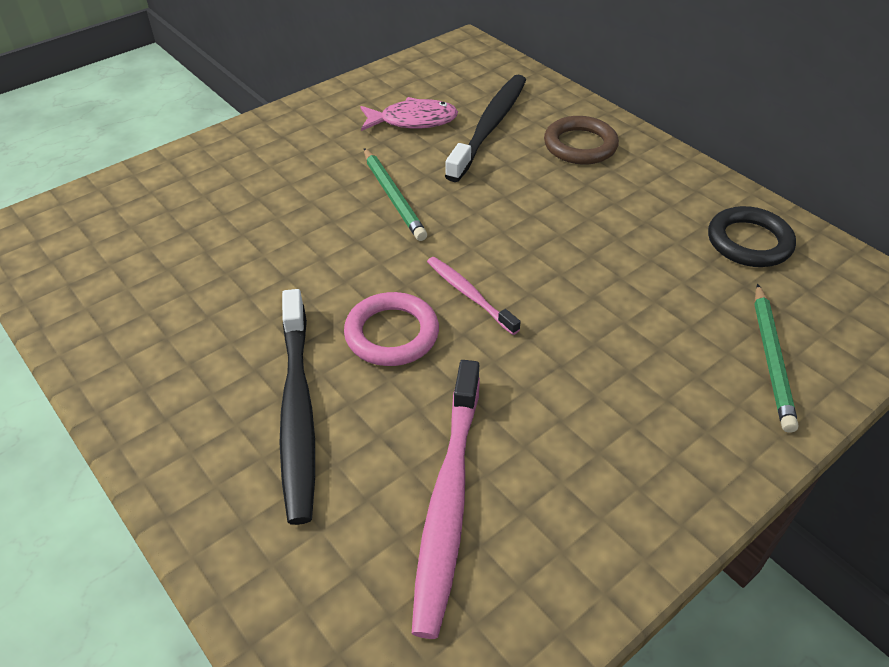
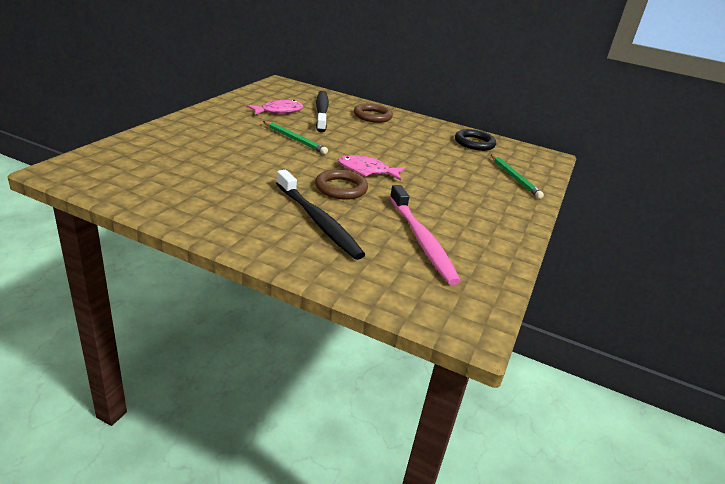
camera: 30 degrees left, 15 degrees down
pink ring [344,292,439,366] -> brown ring [315,169,368,200]
pink toothbrush [427,257,521,335] -> pink fish [338,155,405,180]

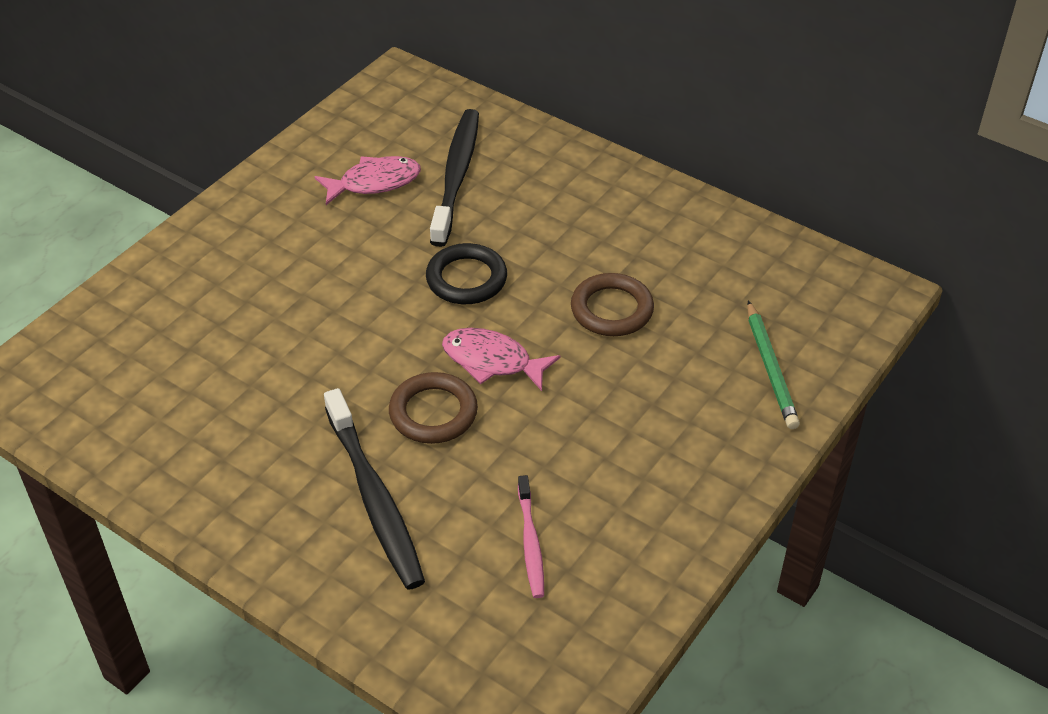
camera: 15 degrees right, 15 degrees up
green pencil [263,121,328,154] -> none
brown ring [354,103,393,123] -> brown ring moved to [571,273,654,336]
pink toothbrush [390,185,461,285] -> pink toothbrush [518,475,544,598], size x0.55
black ring [455,129,496,151] -> black ring moved to [426,243,507,304]

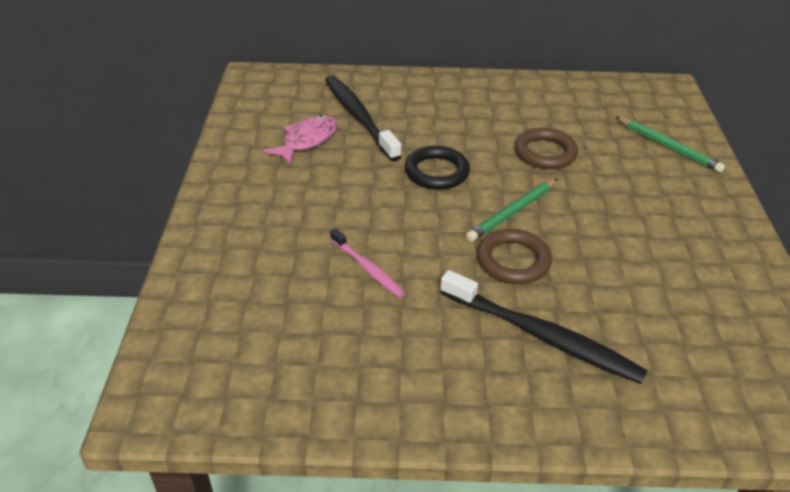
camera: 35 degrees left, 5 degrees down
pink fish [442,328,560,391] -> green pencil [466,179,558,242]
pink toothbrush [518,475,544,598] -> pink toothbrush moved to [330,228,405,298]

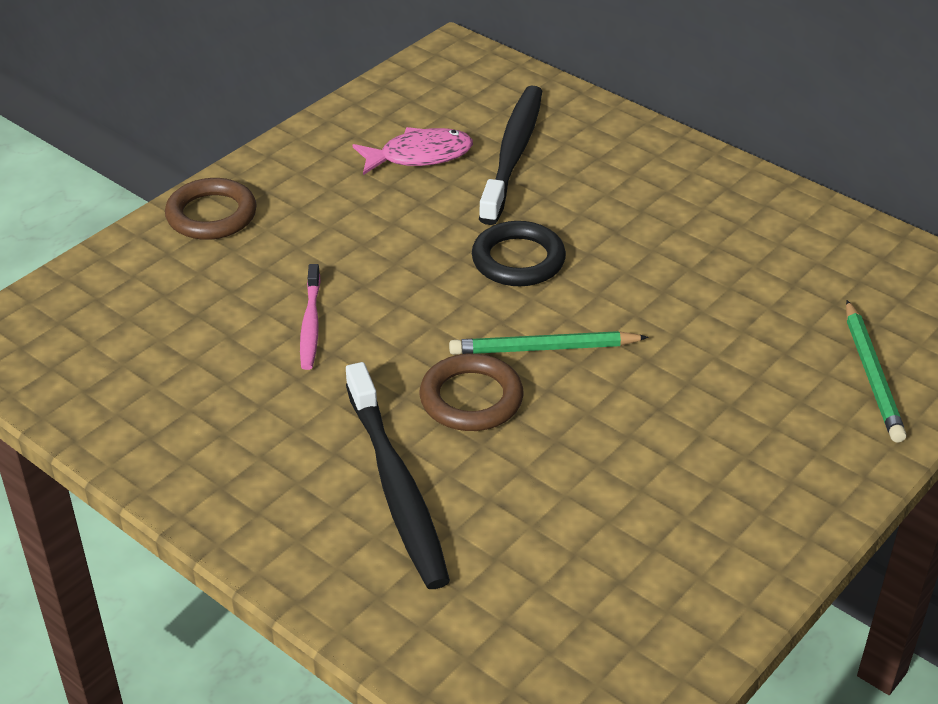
camera: 40 degrees right, 0 degrees up
brown ring [515,128,578,169] -> brown ring moved to [165,178,257,240]

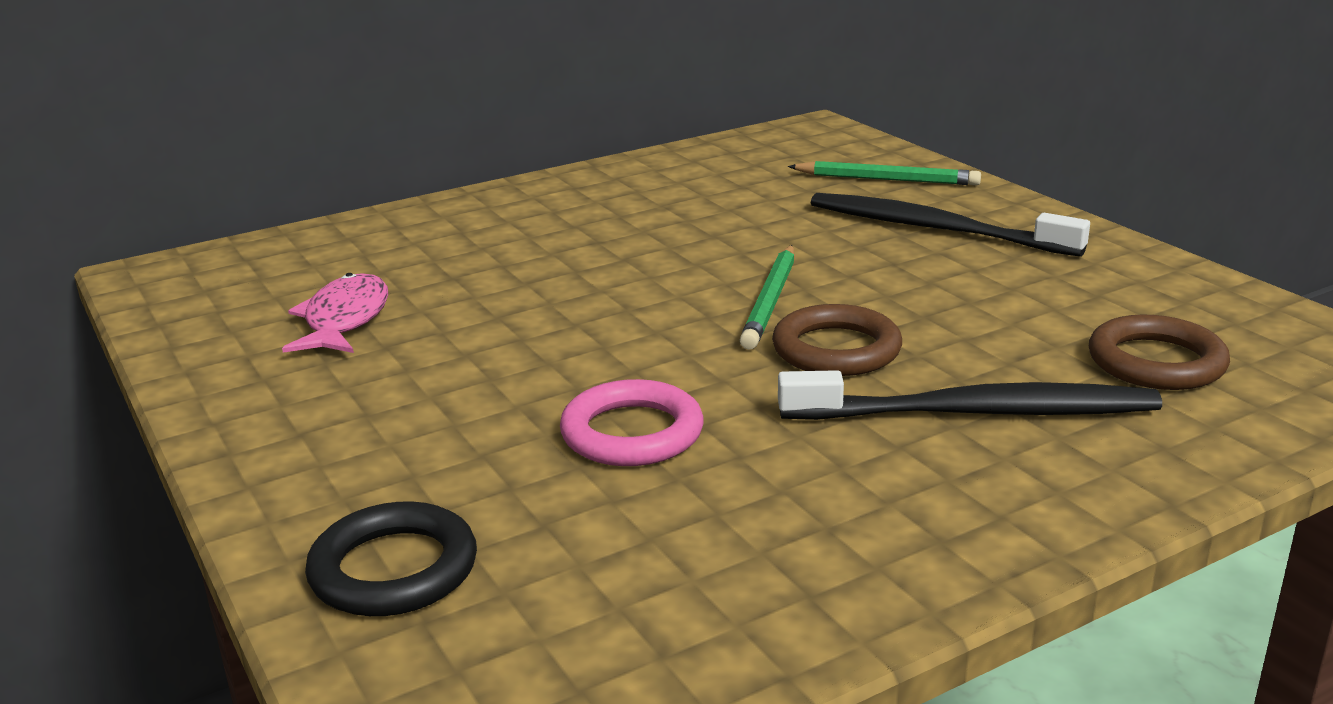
camera: 70 degrees left, 15 degrees down
brown ring [165,178,257,240] -> brown ring moved to [1089,314,1230,390]
pink toothbrush [300,264,321,370] -> pink ring [560,379,704,466]
black ring [472,221,566,286] -> black ring moved to [305,501,477,616]
black toothbrush [479,85,542,225] -> black toothbrush moved to [811,193,1090,257]

